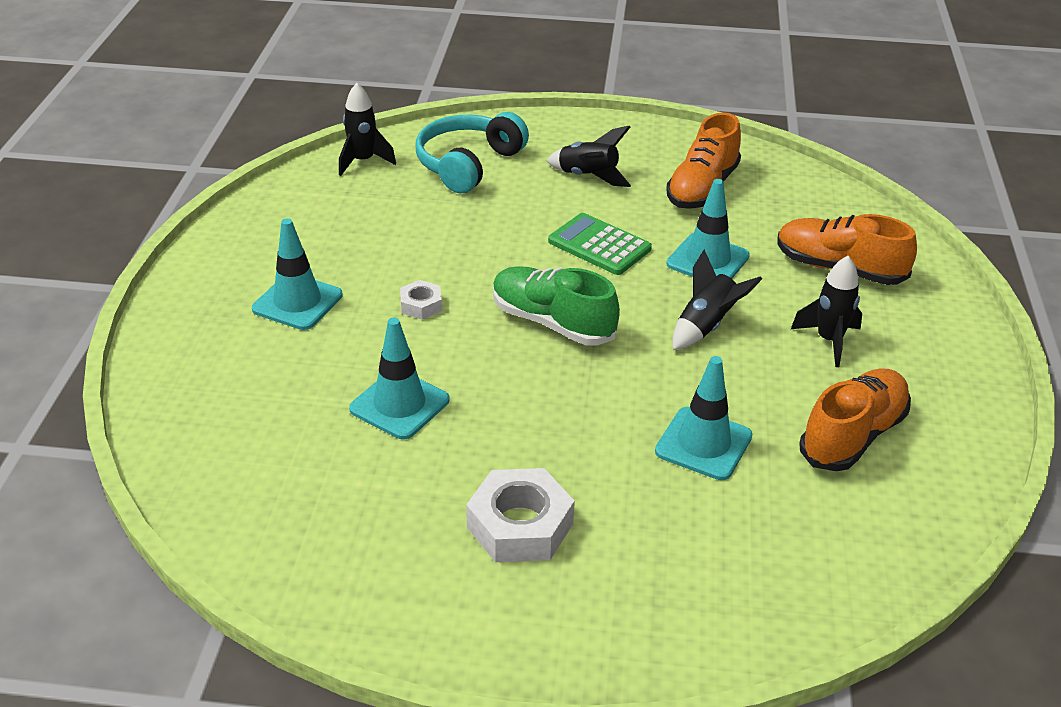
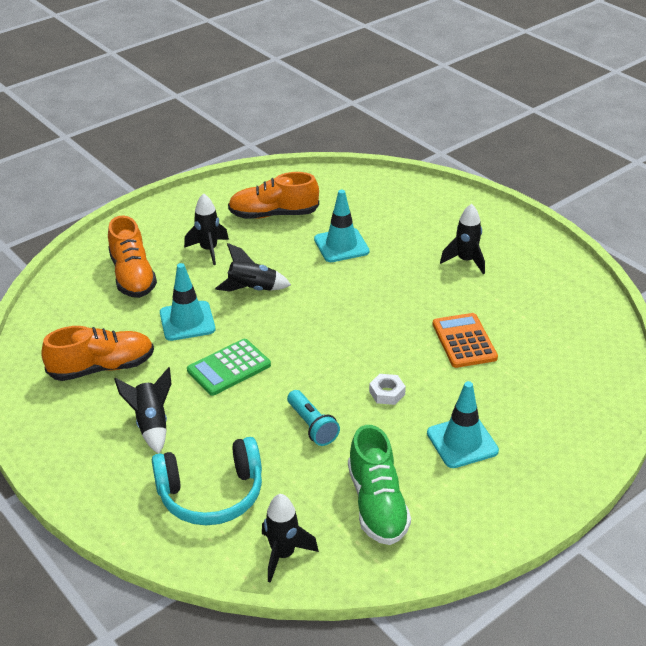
camera: 135 degrees left, 0 degrees up
turquoise traffic cone [349,318,450,439] -> orange calculator [432,313,498,368]
white nut [466,468,575,562] -> black rocket [440,204,485,274]
green shoe [493,266,620,346] -> green shoe moved to [348,425,411,545]
green calculator [548,213,652,275] -> green calculator turned 60 degrees clockwise [187,339,271,396]
none -> turquoise flashlight [287,390,340,446]

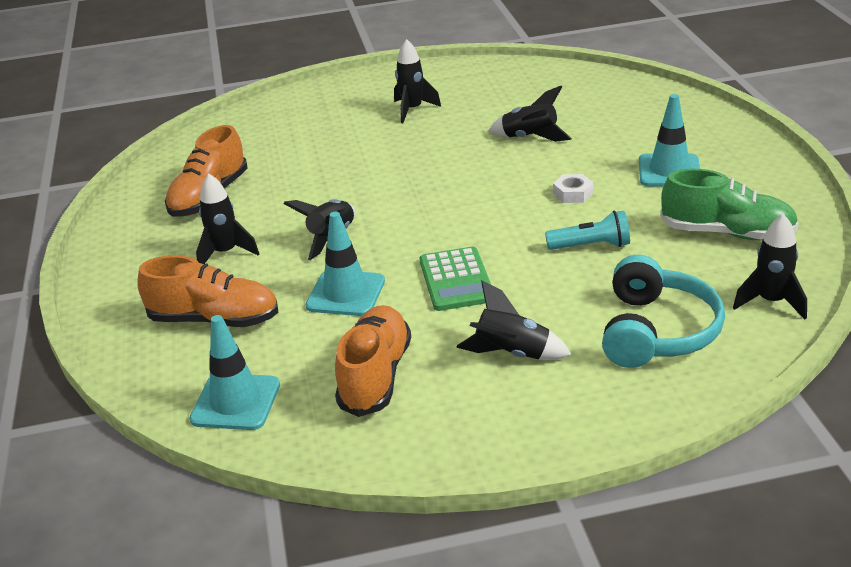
camera: 60 degrees left, 5 degrees down
turquoise traffic cone [314,190,370,262] -> turquoise traffic cone moved to [189,315,280,430]
orange calculator [432,313,498,368] -> black rocket [488,86,572,142]

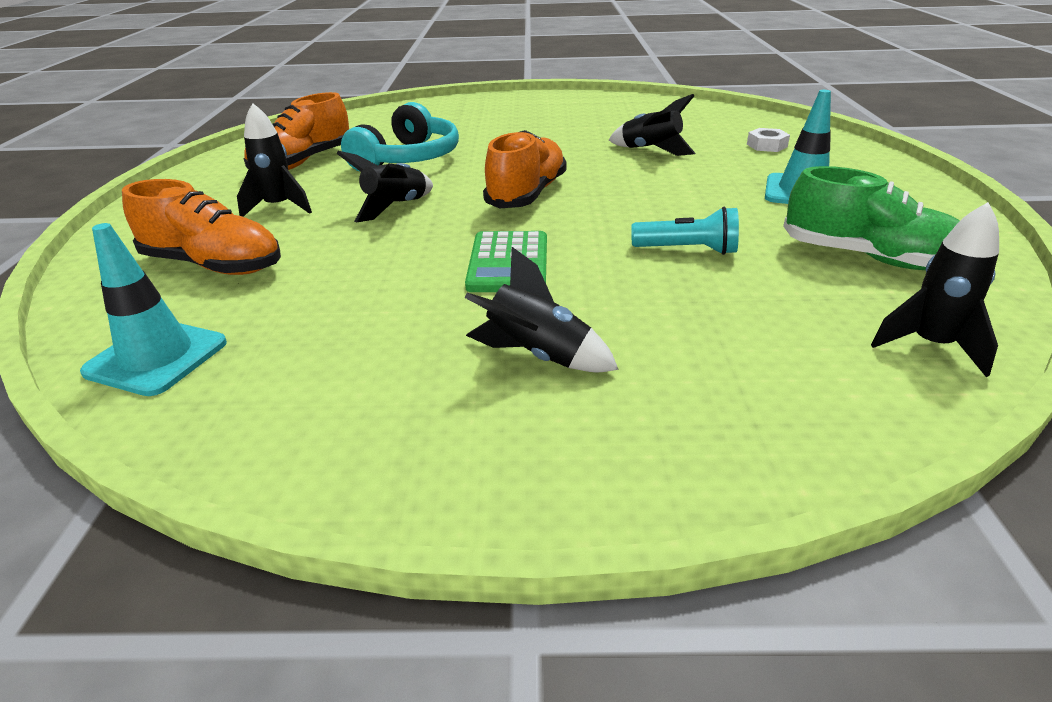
camera: 10 degrees right, 0 degrees up
turquoise traffic cone [306,212,385,316] -> none
orange shoe [335,305,411,417] -> orange shoe moved to [483,130,567,208]
black rocket [394,39,441,123] -> none
white nut [553,174,593,203] -> white nut moved to [747,128,790,152]
turquoise headphones [602,255,725,368] -> turquoise headphones moved to [341,102,459,171]

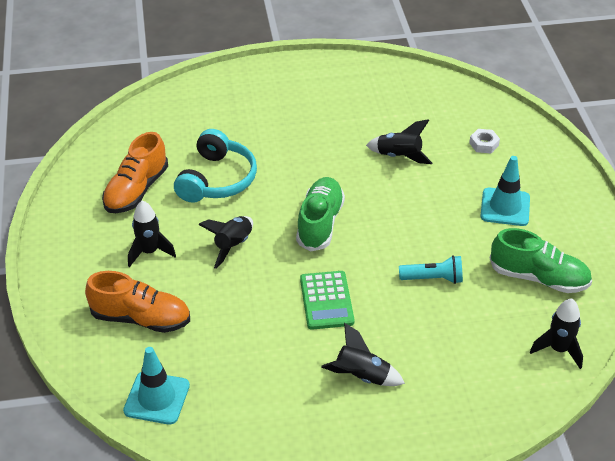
camera: 10 degrees left, 10 degrees up
orange shoe [483,130,567,208] -> green shoe [296,177,345,252]

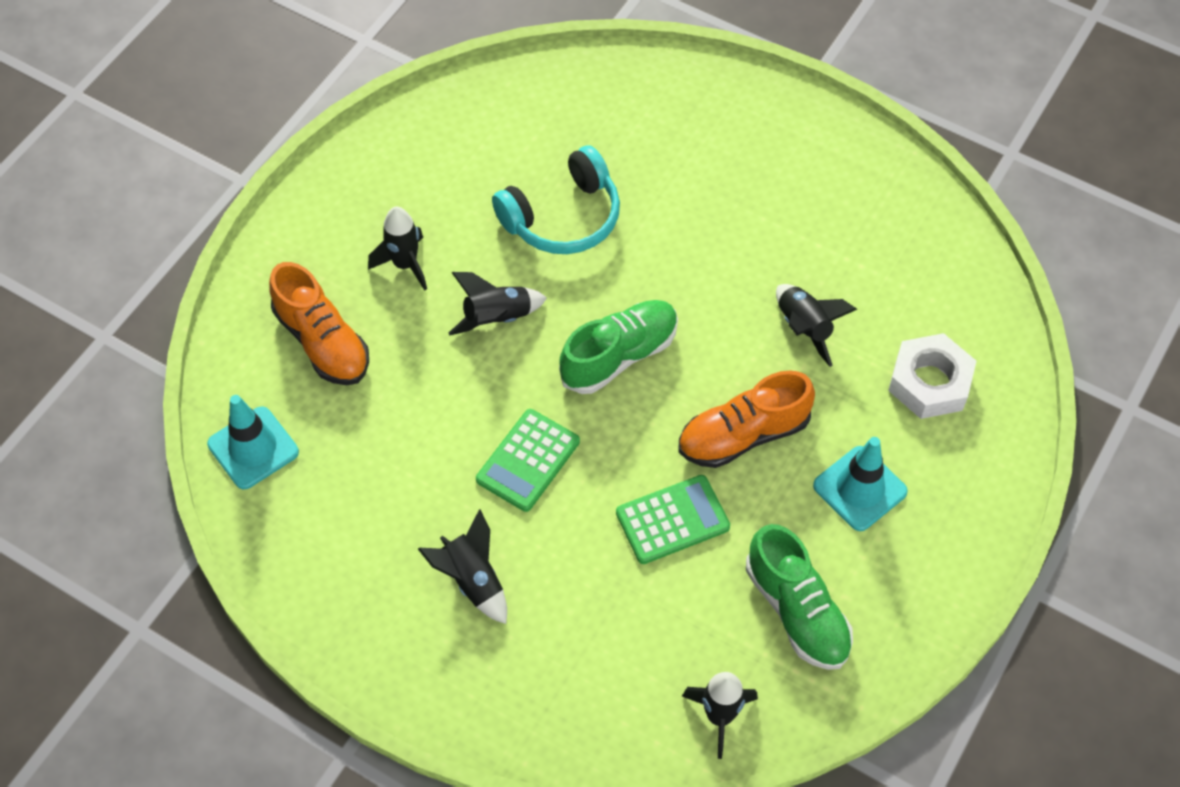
camera: 40 degrees right, 15 degrees up
orange shoe [102,132,168,213] -> orange shoe moved to [679,370,815,468]
turquoise flashlight [399,255,463,284] -> green calculator [616,475,730,564]
white nut [469,129,500,153] -> white nut [888,333,976,419], size x1.89

